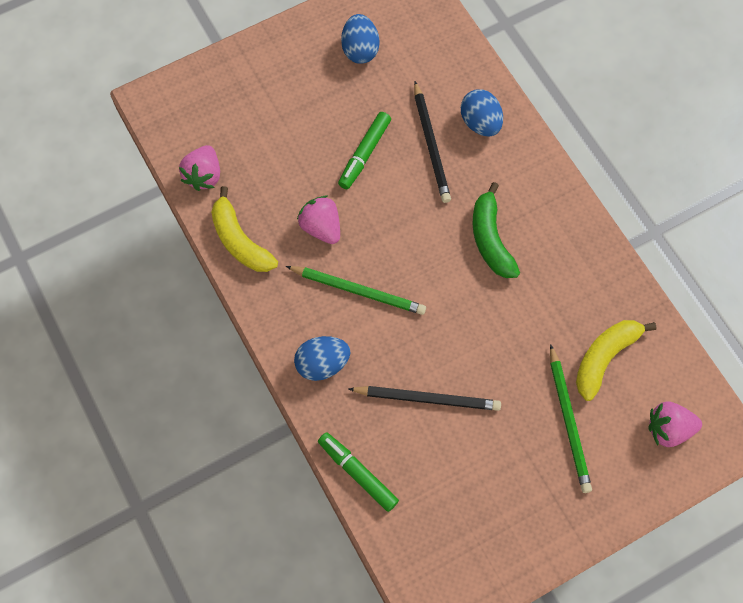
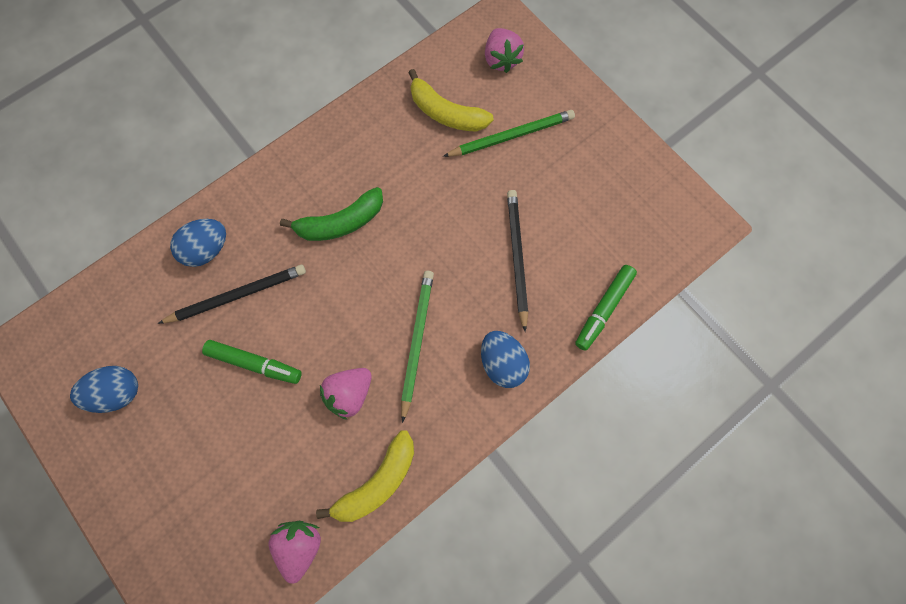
camera: 100 degrees left, 5 degrees up
pink strawberry [179,145,220,191] -> pink strawberry turned 90 degrees counterclockwise [269,521,321,584]

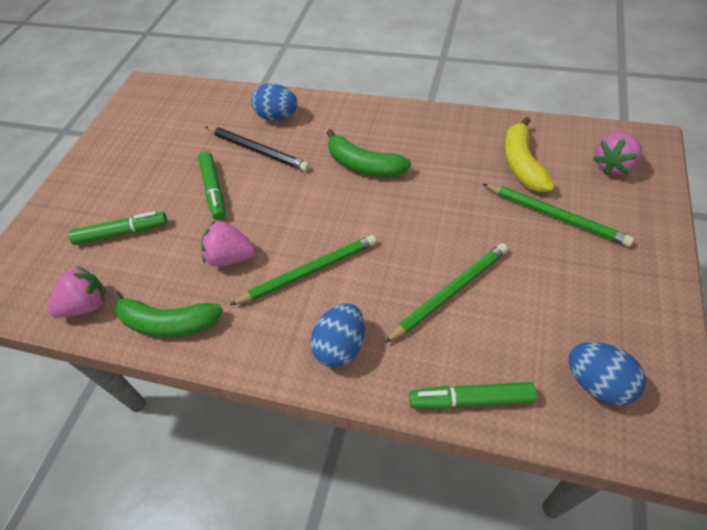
camera: 60 degrees right, 20 degrees down
blue egg [70,366,138,413] -> blue egg moved to [569,342,646,406]
yellow banana [316,430,414,522] -> green banana [111,291,223,337]
black pencil [507,190,528,332] -> green pencil [384,243,508,343]
none -> green marker [68,211,167,245]

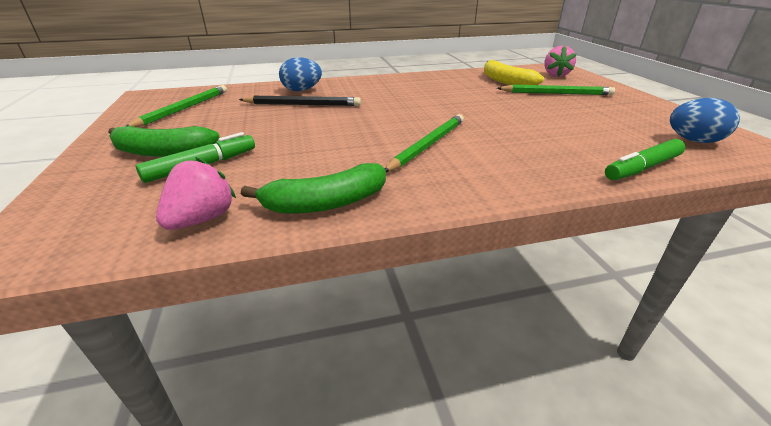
camera: 35 degrees left, 20 degrees down
green marker [198,151,226,221] -> none
pink strawberry [201,221,256,267] -> none
blue egg [311,303,365,368] -> none
green banana [327,129,411,177] -> green banana moved to [108,126,219,157]
green pencil [384,243,508,343] -> green pencil moved to [126,85,227,127]

